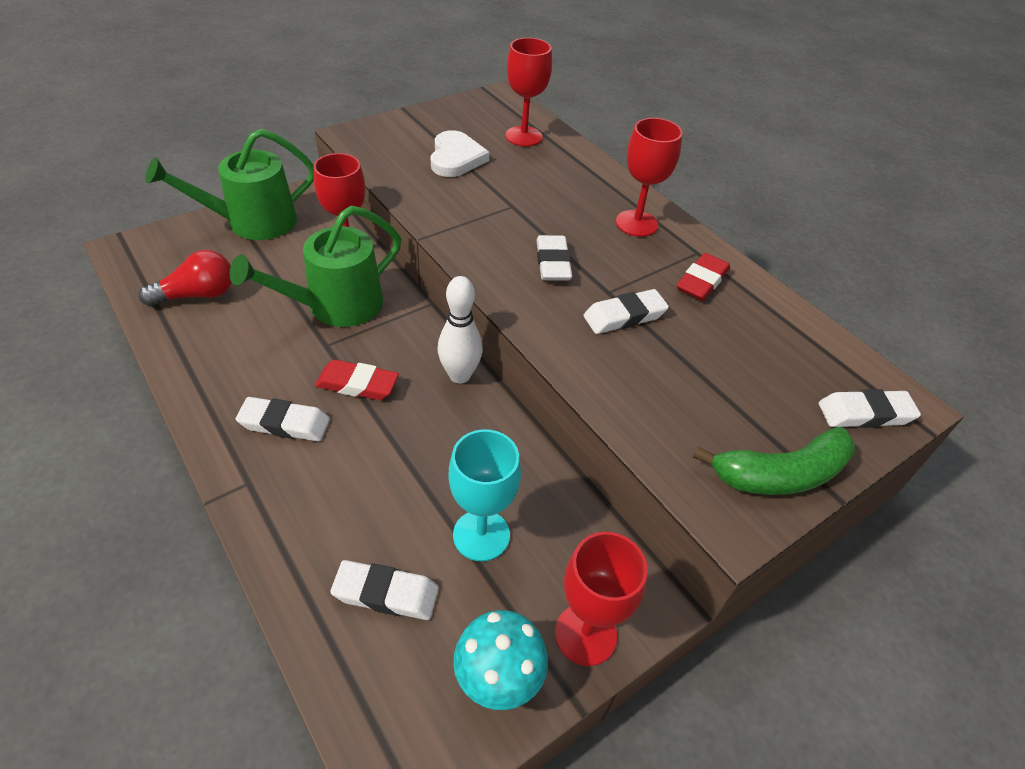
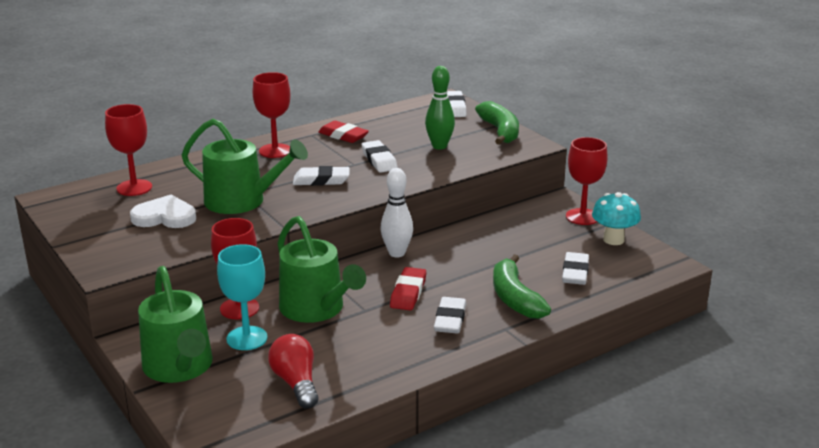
camera: 85 degrees left, 20 degrees down
turquoise goblet [448,429,521,561] -> turquoise goblet moved to [217,244,267,350]
none -> green watering can [182,119,308,214]
none -> green bowling pin [425,66,455,150]
none -> green banana [493,254,551,319]

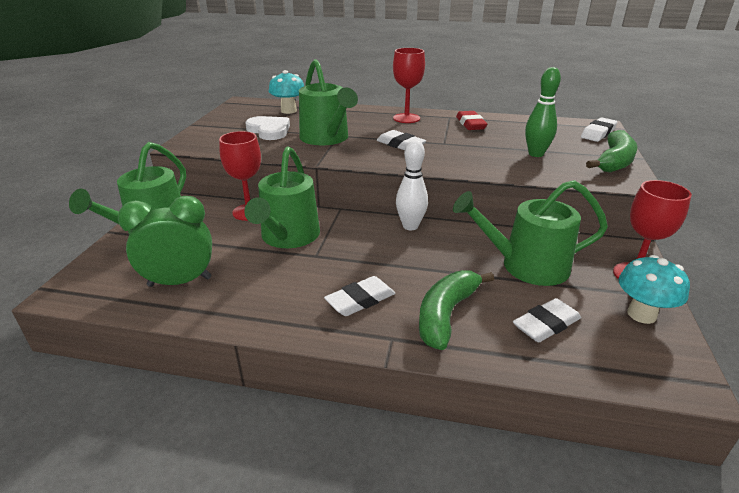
camera: 45 degrees right, 5 degrees up
red goblet [105,104,152,196] -> turquoise mushroom [269,70,304,114]
turquoise goblet [217,244,267,350] -> none
red light bulb [268,334,319,409] -> green clock [118,196,212,287]
white eraser [362,140,398,173] -> none
red eraser [390,267,426,311] -> none
none -> green watering can [453,180,608,286]

